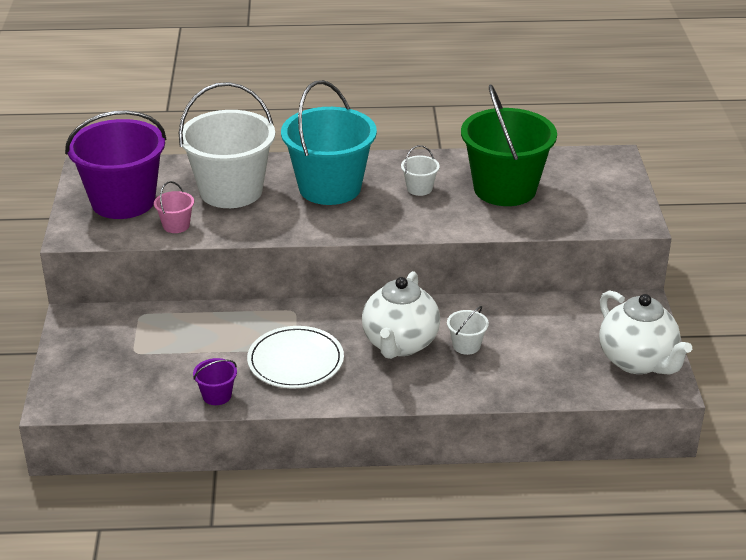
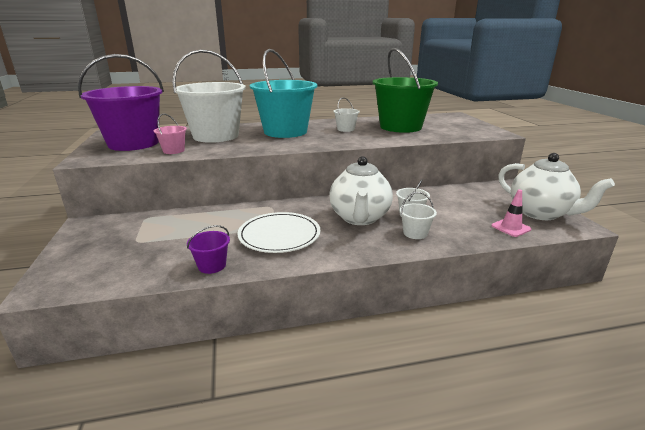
camera: 10 degrees left, 10 degrees down
none -> white bucket [400,192,437,239]
none -> pink traffic cone [492,189,531,237]

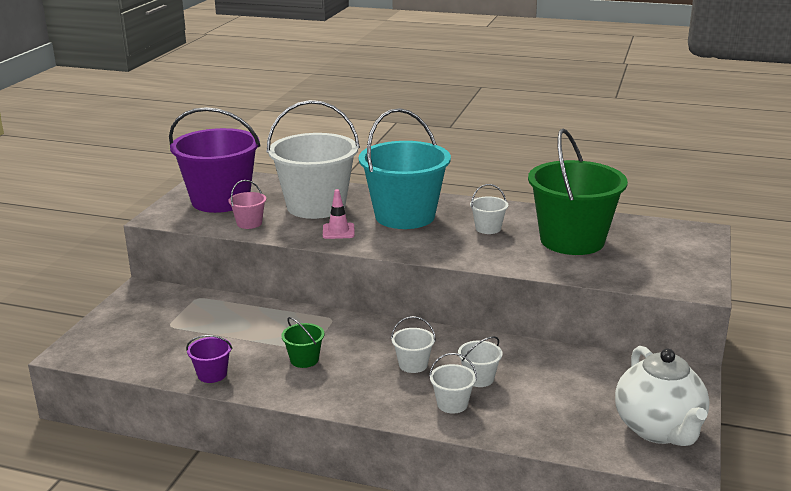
camera: 30 degrees right, 0 degrees up
white plate [238,212,320,253] -> green bucket [281,317,325,368]
white teapot [329,156,393,225] -> white bucket [391,316,436,373]
pink traffic cone [492,189,531,237] -> pink traffic cone moved to [323,189,355,239]

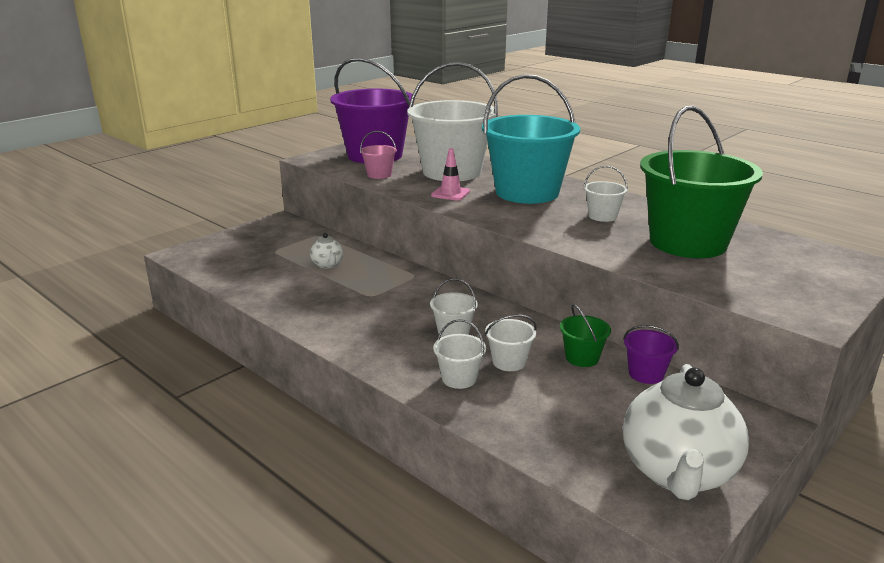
camera: 25 degrees right, 0 degrees up
purple bucket [186,335,232,383] -> purple bucket moved to [623,325,679,384]
green bucket [281,317,325,368] -> green bucket moved to [560,304,611,367]
none -> white teapot [310,233,343,268]

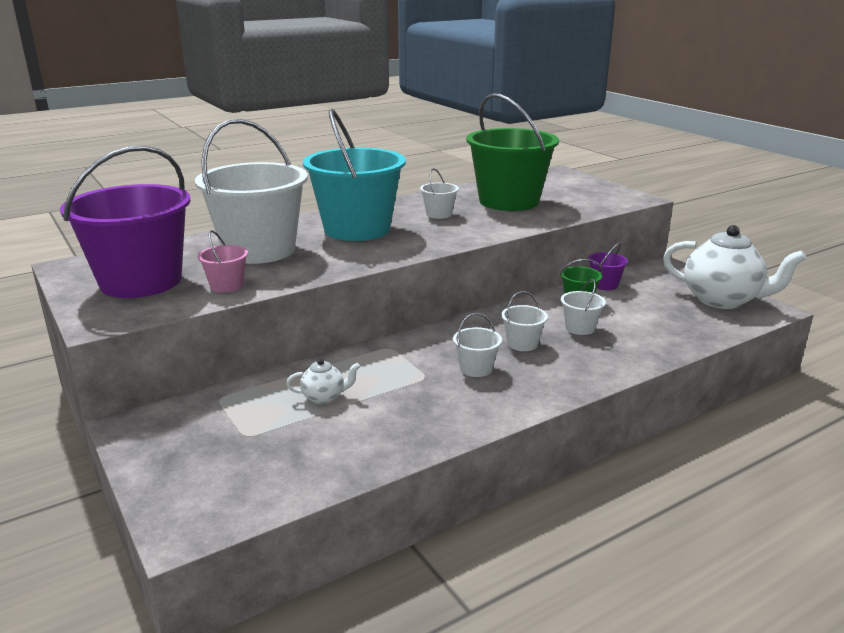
camera: 75 degrees left, 0 degrees up
pink traffic cone [431,148,470,201] -> none
white bucket [433,319,486,389] -> white bucket moved to [453,313,502,377]

